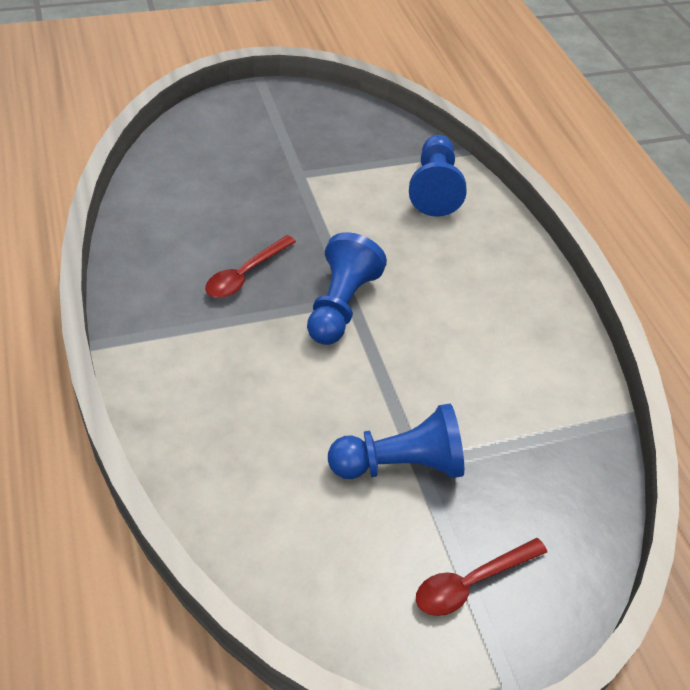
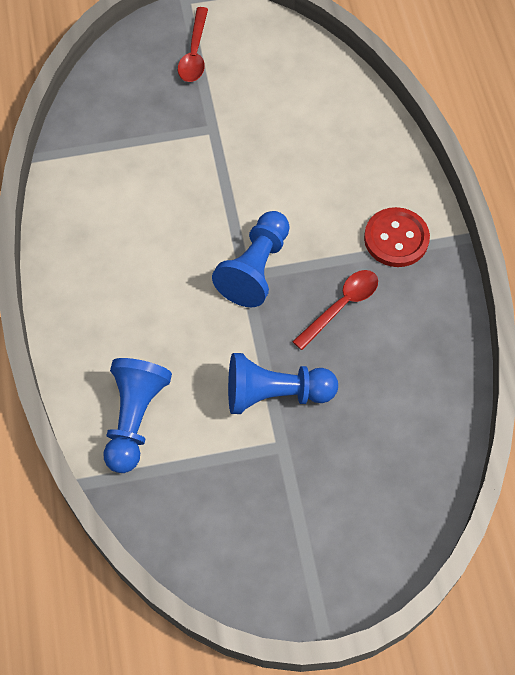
camera: 170 degrees left, 15 degrees up
blue pawn [328,403,464,479] -> blue pawn moved to [228,353,338,414]
red spoon [416,538,547,616] -> red spoon turned 120 degrees clockwise [178,7,208,82]
none -> red button [364,207,430,267]

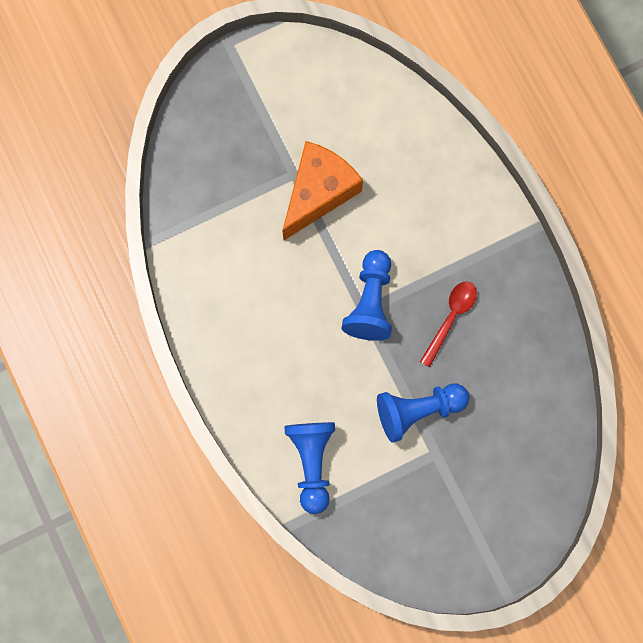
camera: 15 degrees left, 15 degrees up
red spoon [178,7,208,82] -> none
red button [364,207,430,267] -> none
none -> orange cheese [282,141,363,240]

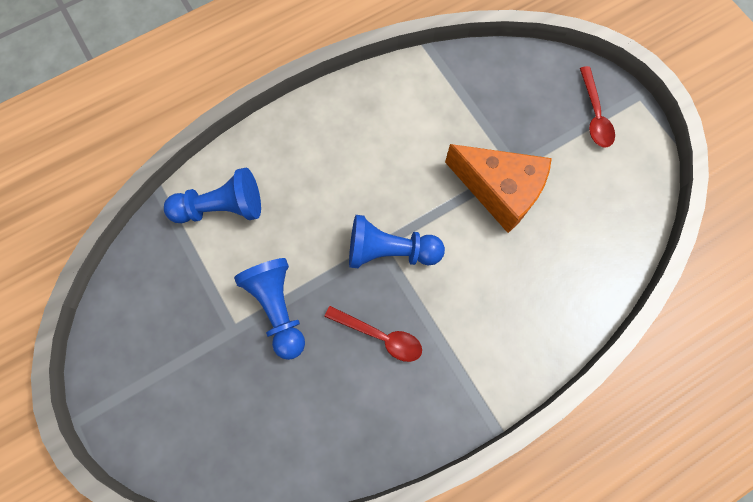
camera: 85 degrees right, 5 degrees down
none -> red spoon [580,66,615,148]

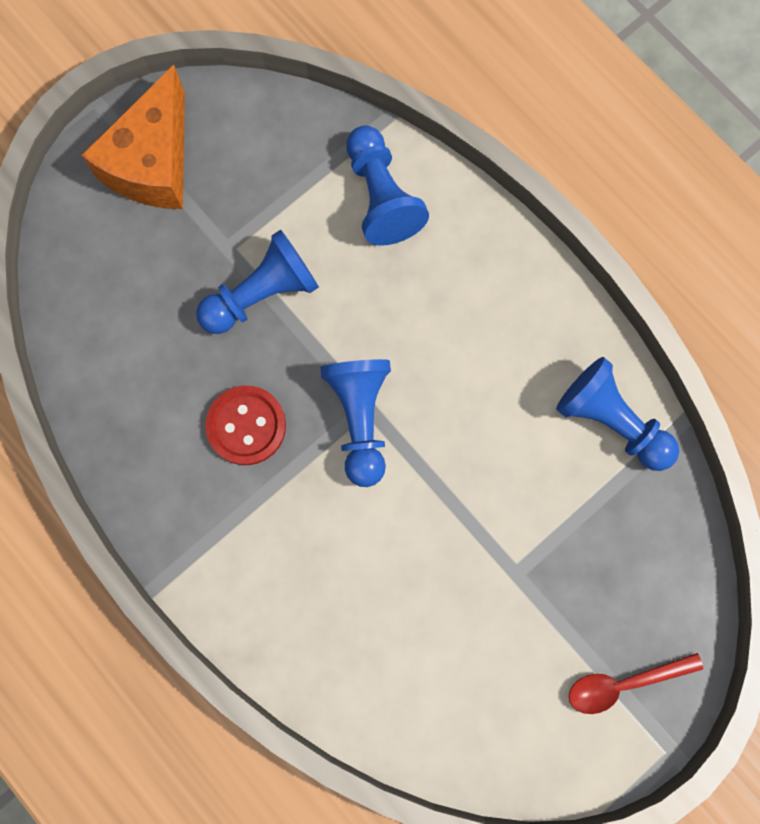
camera: 80 degrees right, 5 degrees up
red spoon [324,306,422,362] -> red button [205,386,286,465]
orange cheese [445,144,552,233] -> orange cheese moved to [81,65,185,209]
none -> blue pawn [556,357,679,471]

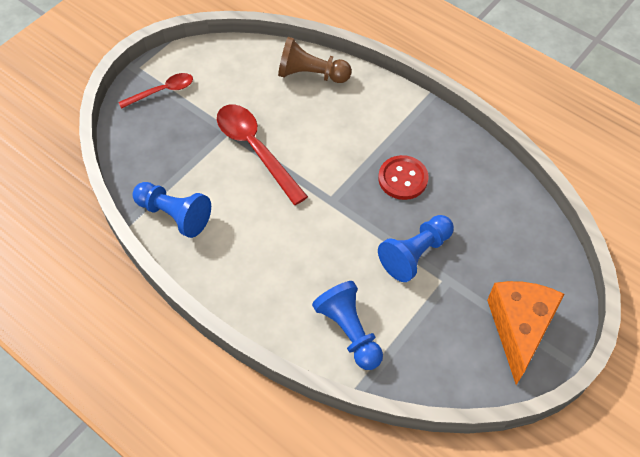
camera: 170 degrees right, 20 degrees down
blue pawn [320,359,391,487] -> none
none -> red spoon [217,105,308,205]
none -> brown pawn [278,37,352,83]

